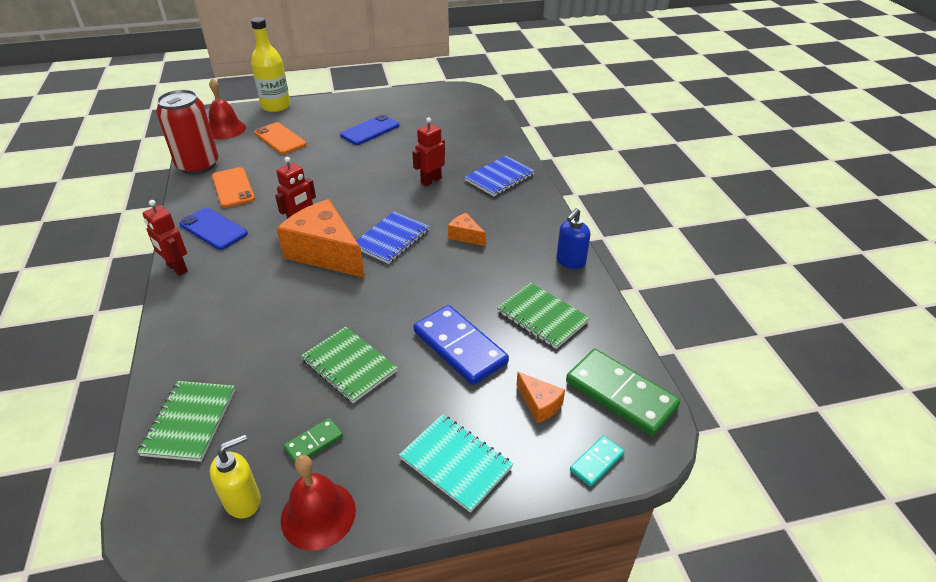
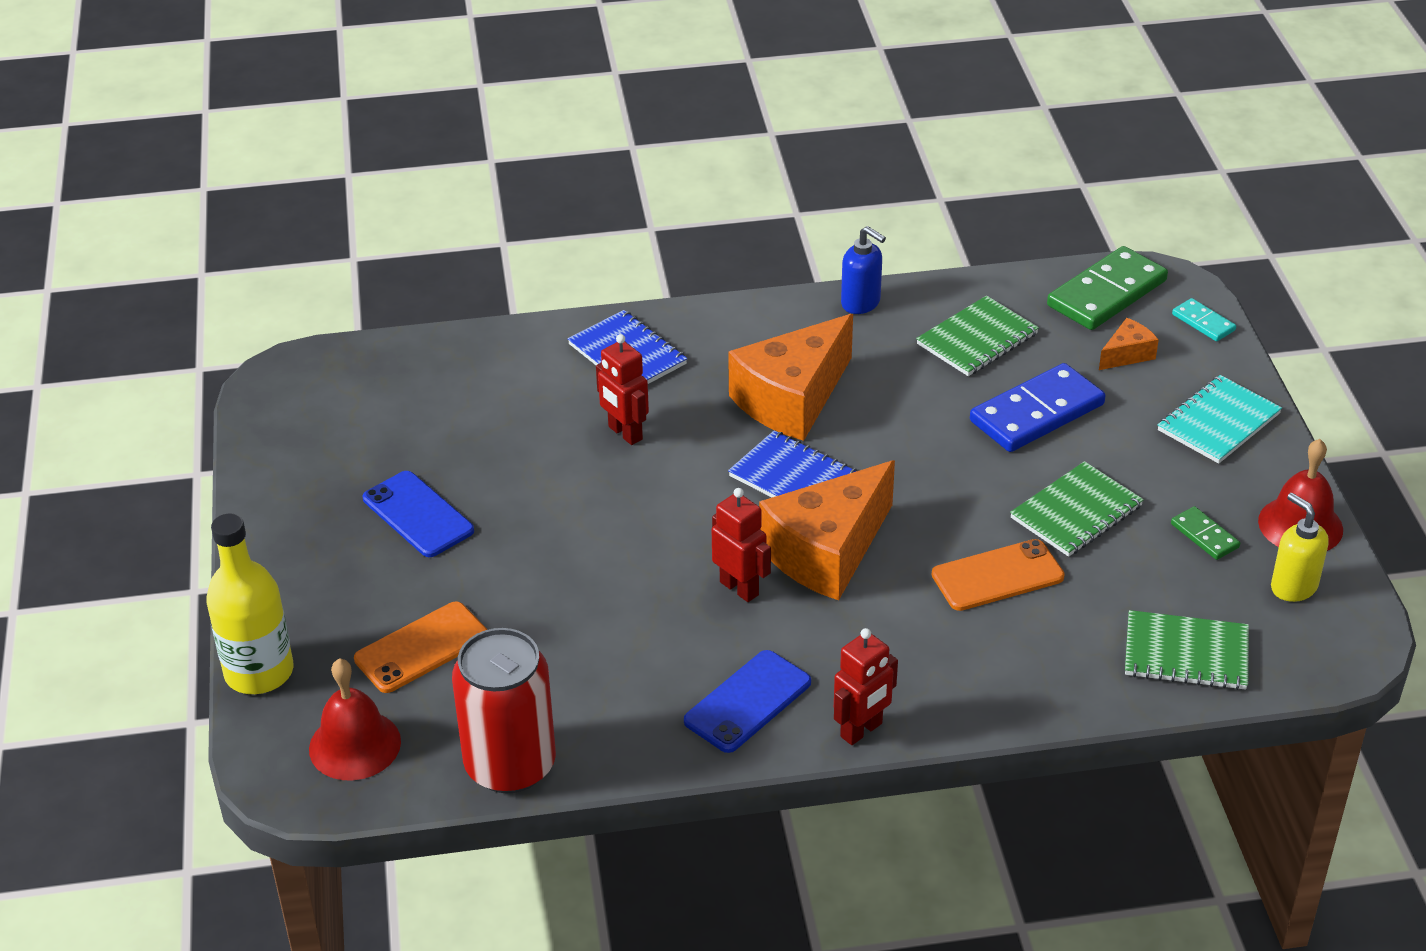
camera: 85 degrees left, 0 degrees up
orange phone [212,167,255,208] -> orange phone moved to [932,539,1065,611]
orange cheese [448,213,486,246] -> orange cheese [728,314,853,441], size x2.22

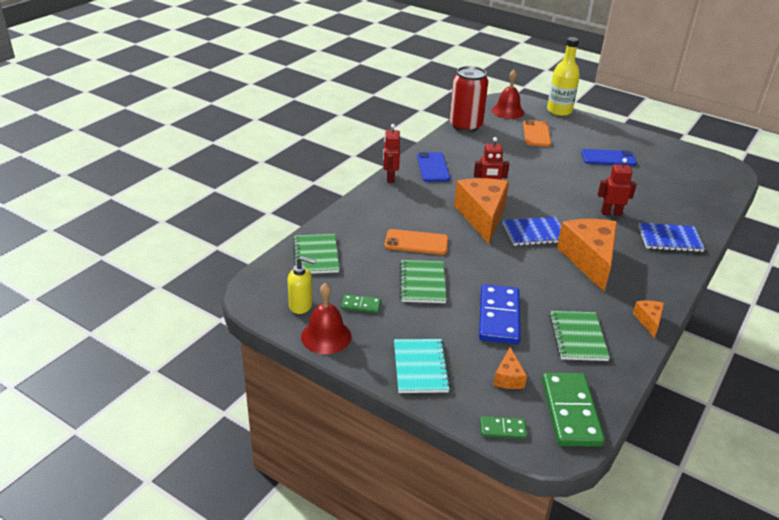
camera: 130 degrees right, 5 degrees down
blue soap dispenser [841,226,886,314] -> orange cheese [633,300,664,338]
orange phone [932,539,1065,611] -> orange phone turned 75 degrees clockwise [384,229,448,255]
green notebook [1125,610,1249,690] -> green notebook turned 60 degrees counterclockwise [293,234,339,274]
turquoise domino [1172,298,1236,341] -> green domino [480,416,527,439]

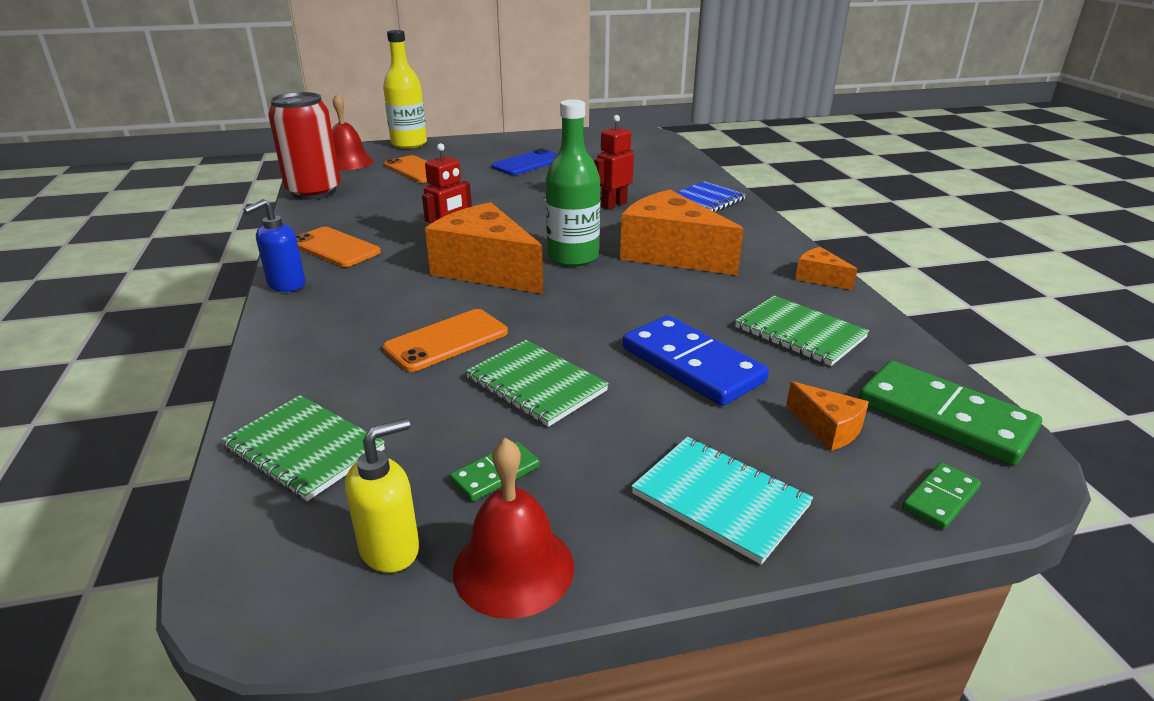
camera: 45 degrees left, 5 degrees down
red robot [383,124,400,183] -> blue soap dispenser [243,199,305,292]
blue phone [417,152,450,182] -> orange phone [296,227,381,267]
blue notebook [503,217,561,246] -> green bottle [546,99,600,267]

